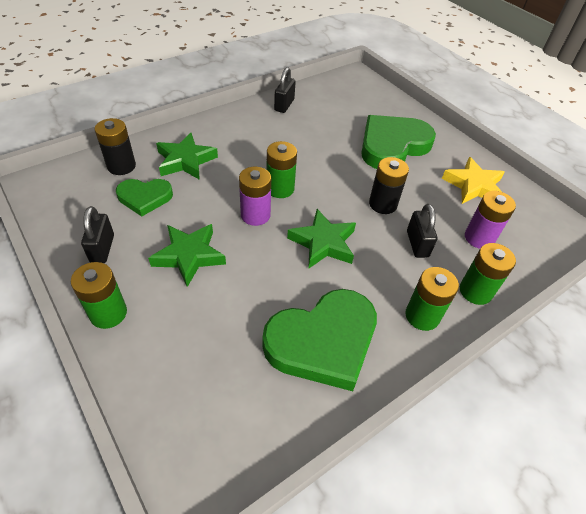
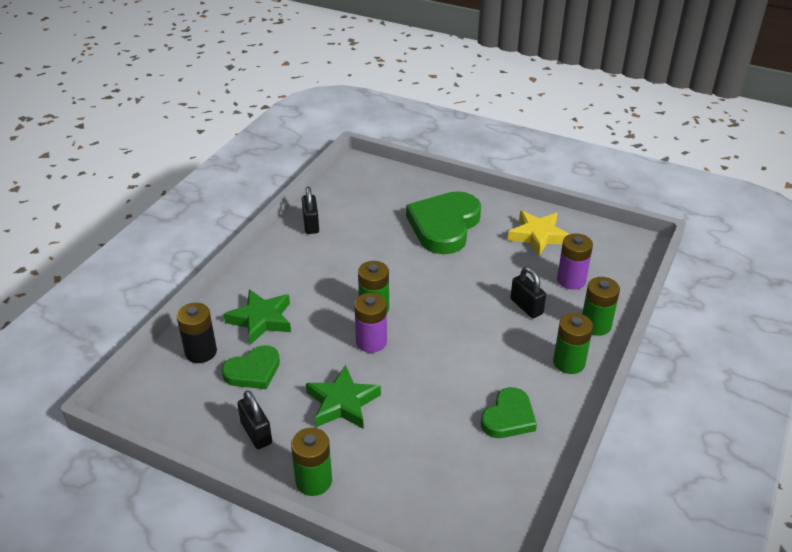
camera: 25 degrees left, 10 degrees down
green heart [262,289,377,391] -> green heart [481,387,537,438], size x0.57
green star [287,209,356,269] -> none
black battery [369,157,409,214] -> none

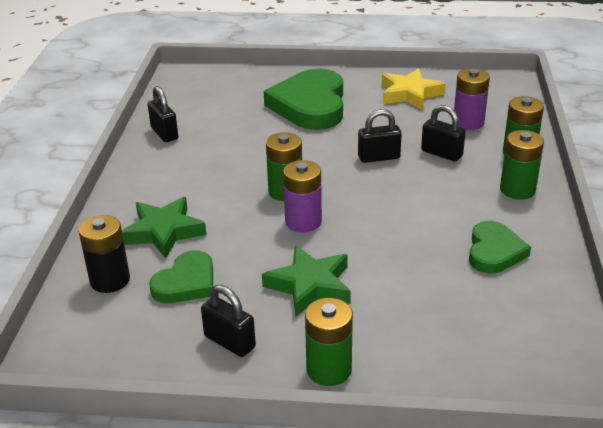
camera: 20 degrees left, 5 degrees down
none -> black padlock [358,109,402,163]

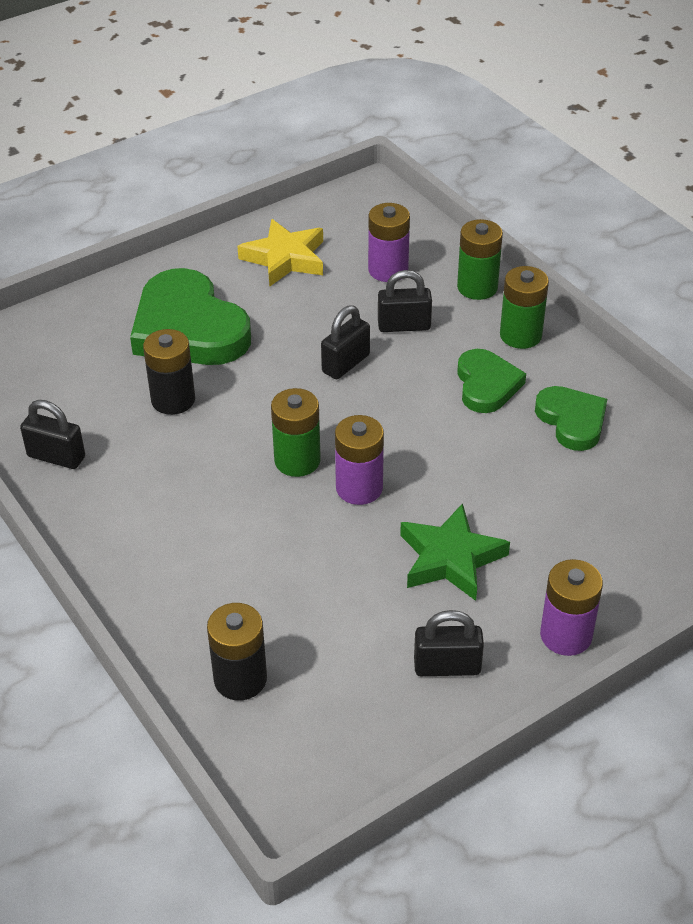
camera: 40 degrees left, 10 degrees up
green star [122,197,207,258] -> none
green heart [149,250,213,303] -> green heart moved to [457,349,526,413]
green battery [305,298,353,386] -> purple battery [540,559,603,656]
none -> black battery [143,329,195,415]

